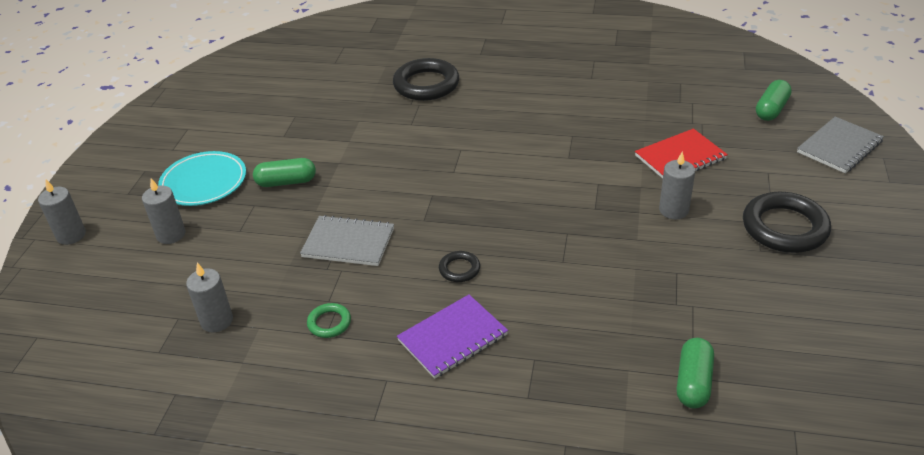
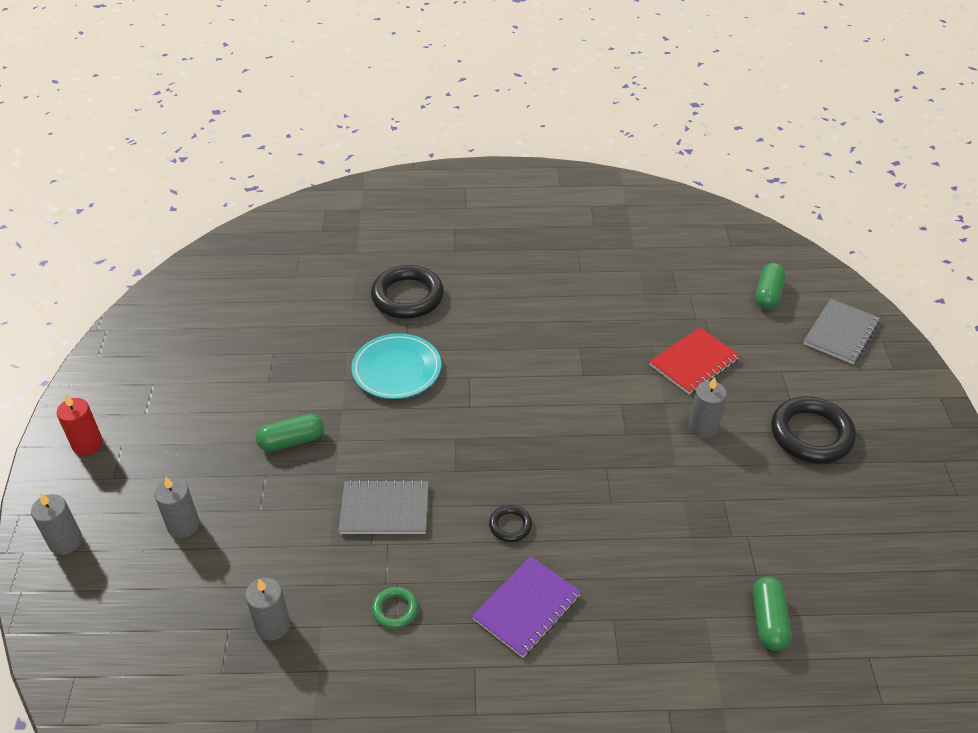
camera: 15 degrees left, 5 degrees up
turquoise plate [158,151,246,206] -> turquoise plate moved to [352,333,441,399]
none -> red candle [56,395,103,456]

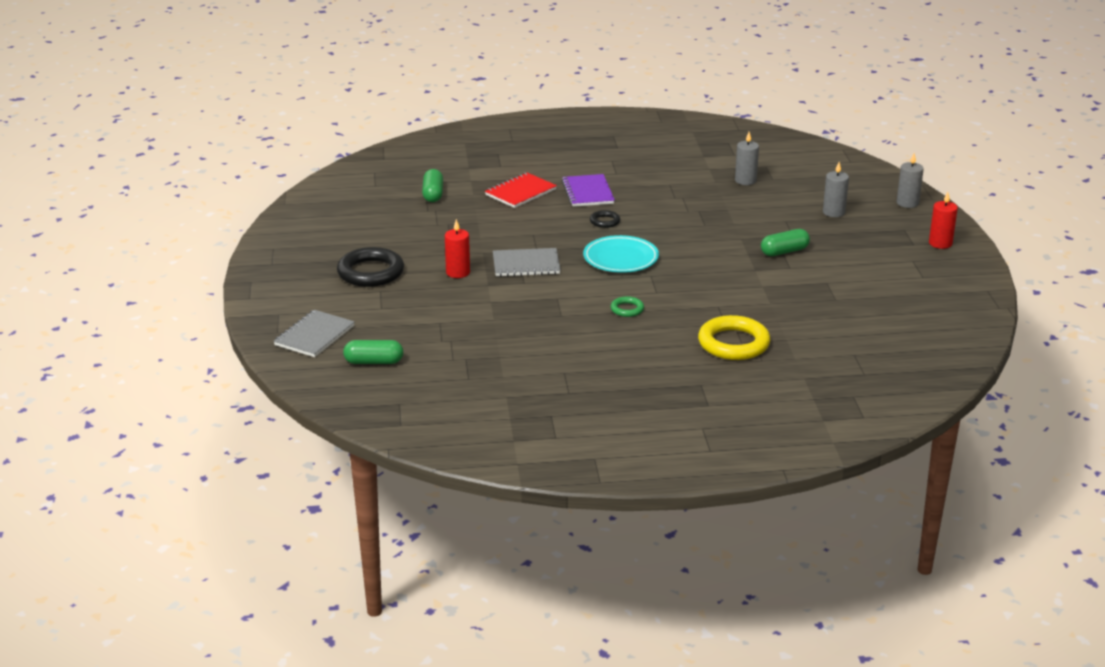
camera: 175 degrees right, 15 degrees down
grey notebook [338,480,428,534] -> grey notebook moved to [493,248,561,277]
turquoise plate [352,333,441,399] -> turquoise plate moved to [583,235,659,273]
black ring [371,265,444,319] -> yellow ring [698,315,771,360]
green ring [372,587,418,629] -> green ring moved to [611,296,644,317]
purple notebook [472,556,581,658] -> purple notebook turned 45 degrees counterclockwise [562,174,615,207]
red notebook [649,327,740,394] -> red notebook moved to [485,173,557,208]
grey candle [689,377,727,438] -> red candle [445,219,470,278]
green capsule [755,263,785,309] -> green capsule turned 75 degrees clockwise [343,340,403,364]

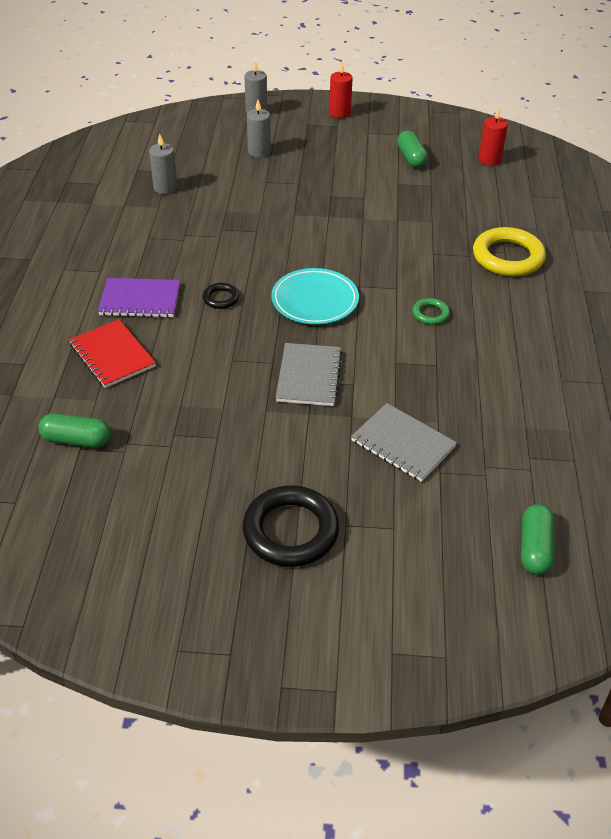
camera: 80 degrees left, 15 degrees up
grey notebook [274,310,355,357] -> grey notebook moved to [351,403,457,482]
red candle [445,219,470,278] -> red candle moved to [478,108,508,166]
green capsule [761,229,810,256] -> green capsule moved to [397,131,428,168]

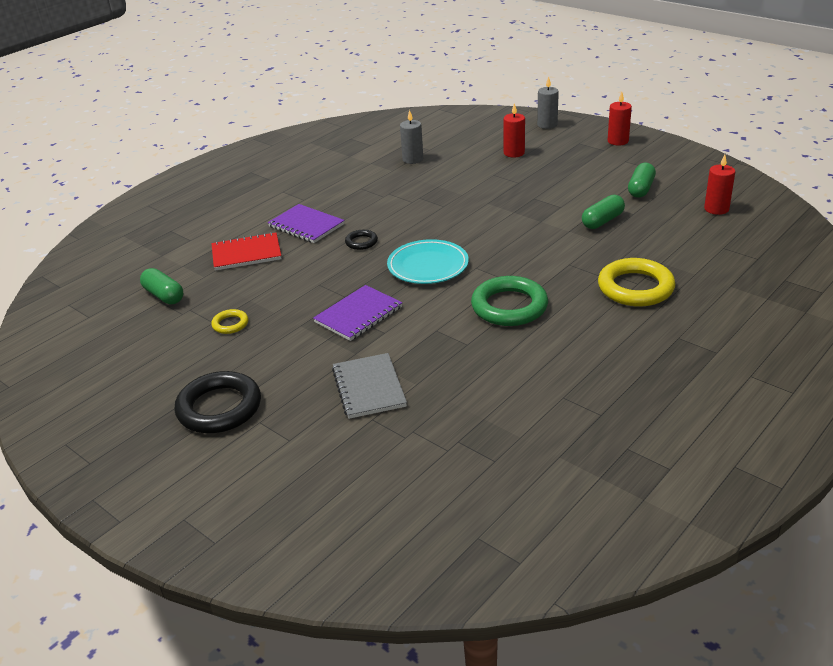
camera: 40 degrees right, 10 degrees down
red notebook [69,319,156,388] -> red notebook turned 75 degrees clockwise [211,232,282,270]
grey candle [247,100,271,158] -> red candle [503,103,525,158]
grey notebook [276,343,342,406] -> purple notebook [313,285,402,341]
green ring [412,298,450,325] -> green ring [471,276,548,326], size x2.06
green capsule [521,504,554,575] -> green capsule moved to [582,195,625,229]
none -> yellow ring [211,309,248,334]

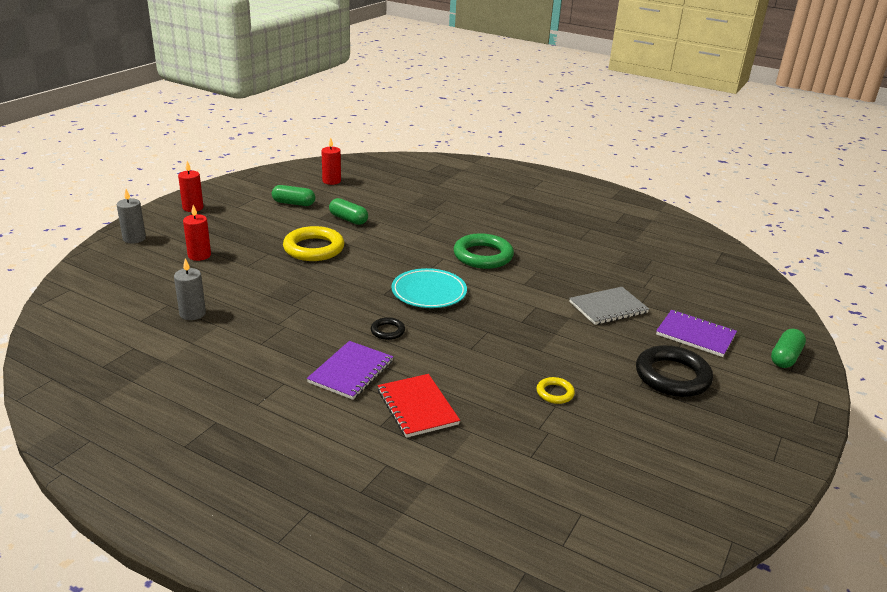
camera: 105 degrees left, 5 degrees down
green capsule [140,268,183,304] -> green capsule moved to [771,329,806,368]
purple notebook [313,285,402,341] -> purple notebook moved to [656,310,737,357]
yellow ring [598,258,675,307] -> yellow ring moved to [283,226,344,261]

